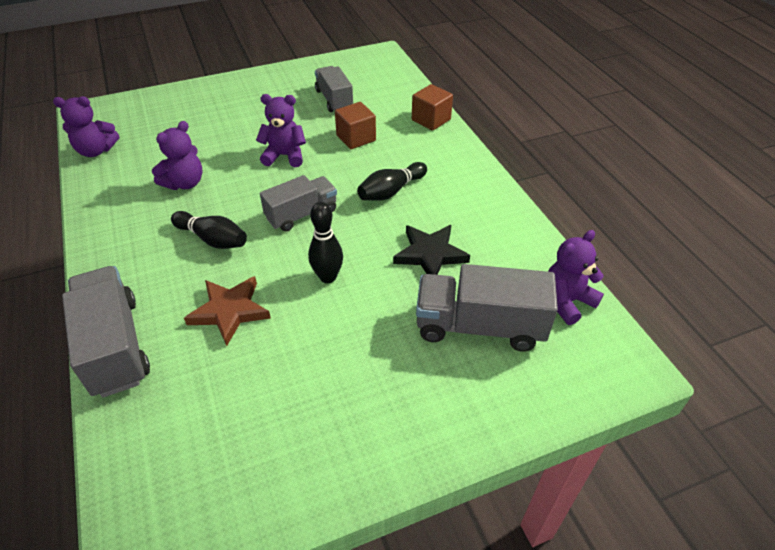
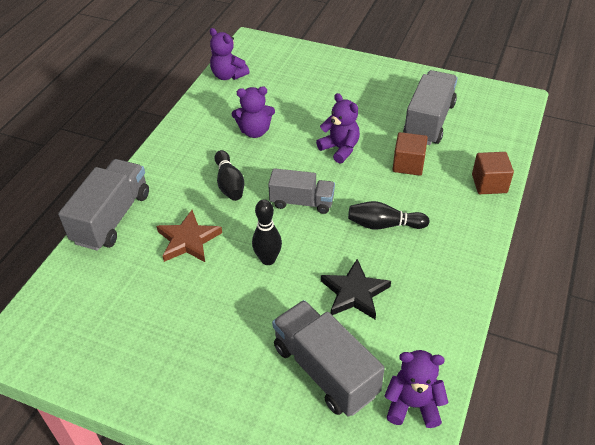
camera: 45 degrees right, 0 degrees up
grey truck [315,66,353,112] -> grey truck [403,70,458,145], size x1.52

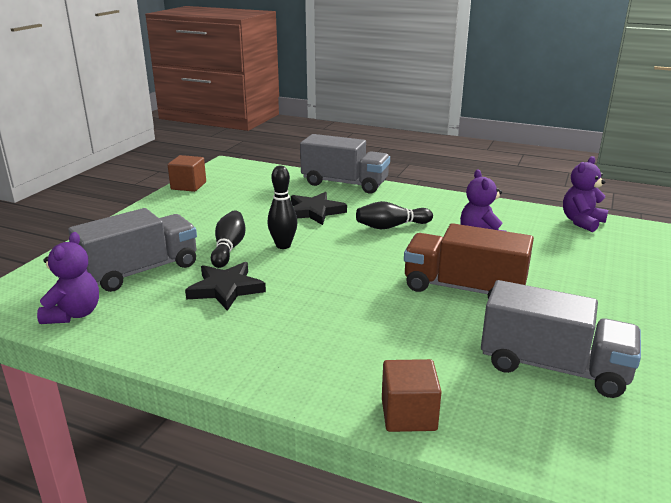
camera: 90 degrees right, 20 degrees down
brown star [157,210,222,262] -> black star [291,192,347,225]
grey truck [268,168,335,214] -> none
purple teddy bear [316,93,360,163] -> brown truck [404,223,534,299]
black bowling pin [348,201,429,230] -> black bowling pin moved to [211,210,246,268]
brown cube [393,132,428,176] -> brown cube moved to [168,155,206,192]

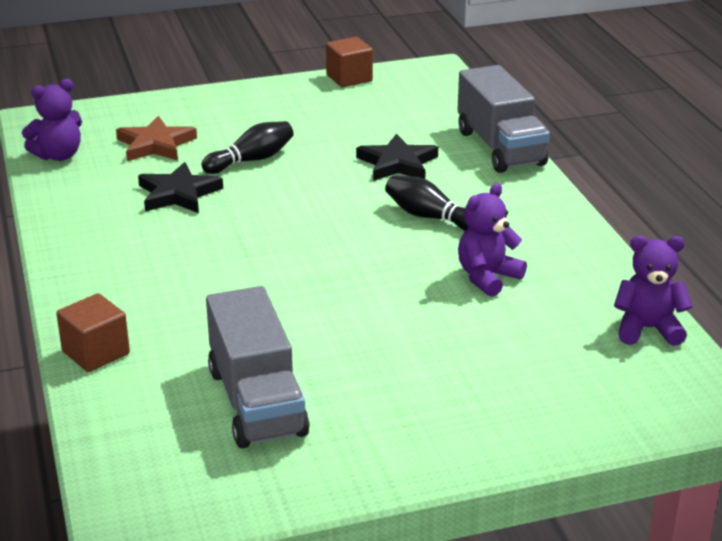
camera: 50 degrees right, 5 degrees up
grey truck [68,208,197,292] -> brown star [116,116,197,161]
black bowling pin [268,165,297,249] -> none
brown truck [404,223,534,299] -> none

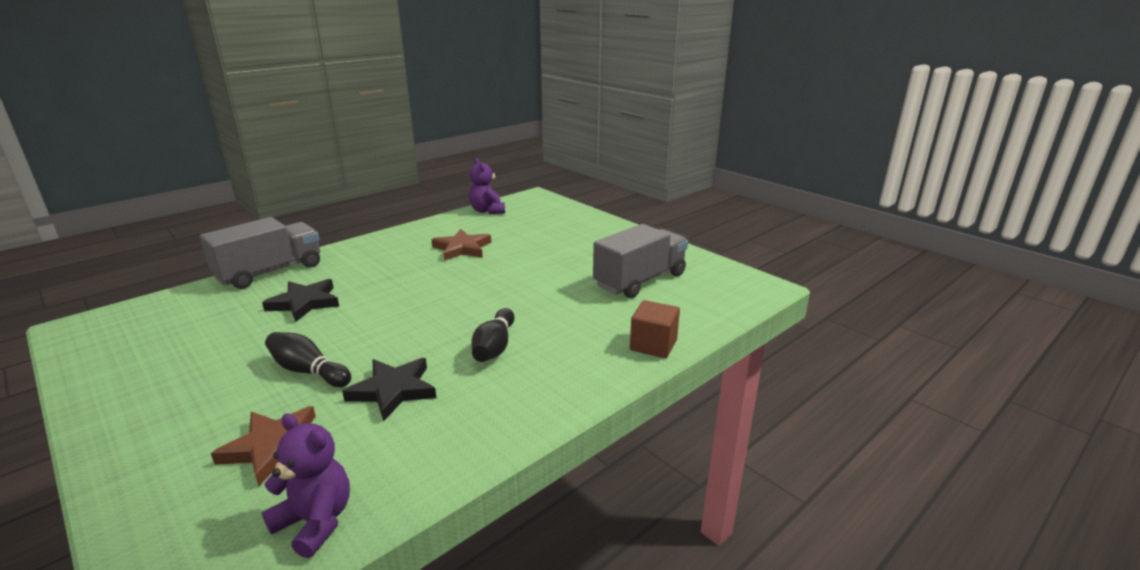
camera: 115 degrees left, 5 degrees down
brown cube [326,37,373,87] -> none
black bowling pin [385,175,469,231] -> black bowling pin moved to [471,308,515,362]
purple teddy bear [458,183,527,297] -> brown star [431,229,491,261]

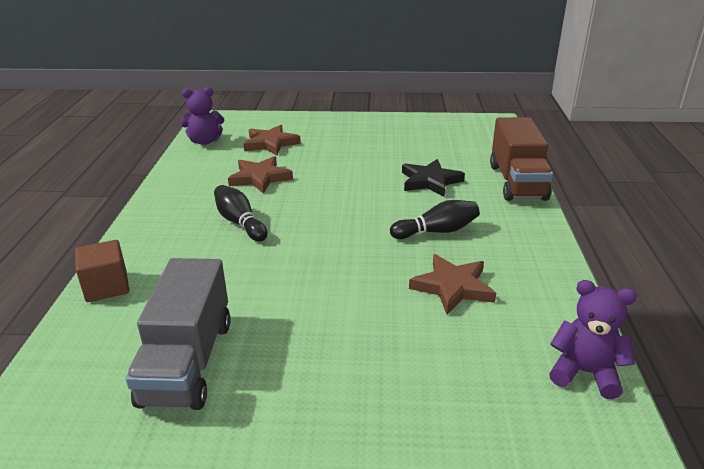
camera: 135 degrees right, 5 degrees up
grey truck [200,217,320,289] -> brown truck [490,117,553,201]
black bowling pin [265,332,351,387] -> black bowling pin moved to [390,200,480,239]
black star [342,358,436,421] -> brown star [228,156,293,194]

